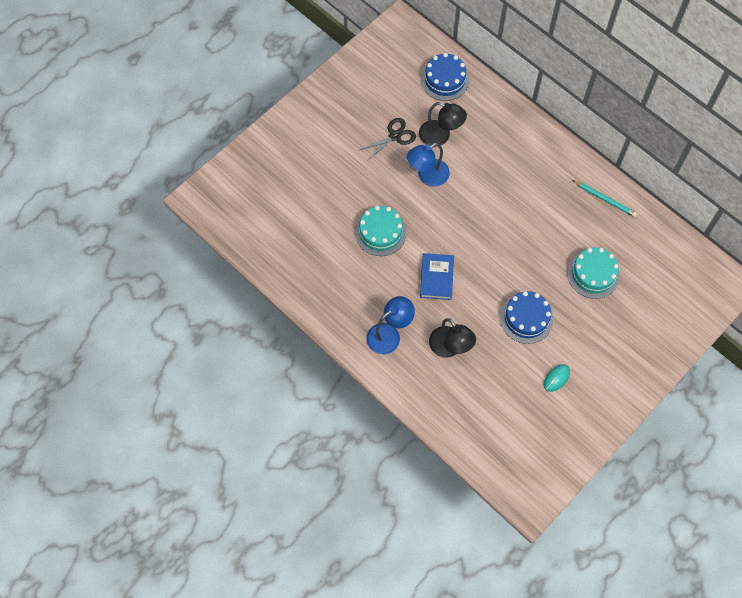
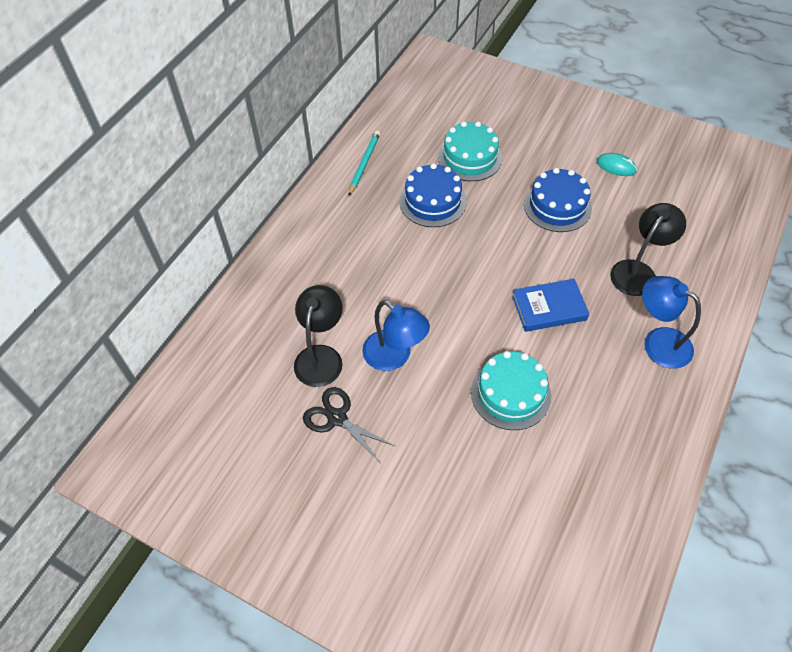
camera: 105 degrees left, 10 degrees down
blue cake [421,53,469,101] -> blue cake moved to [400,163,467,227]

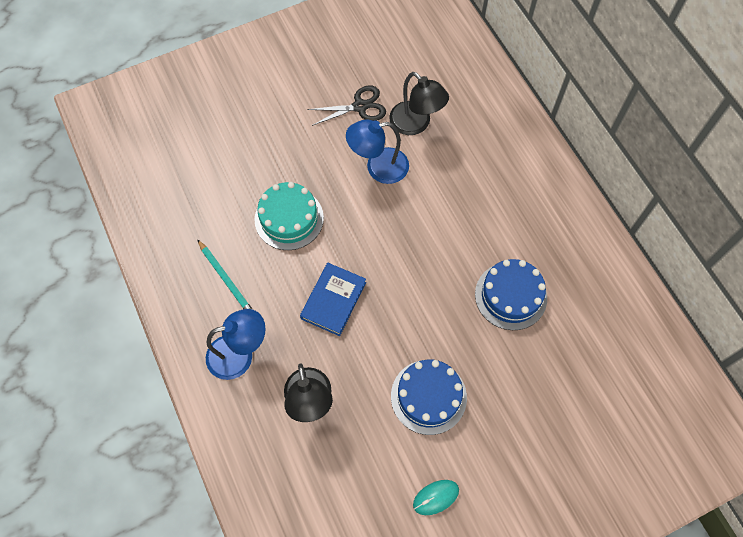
camera: 125 degrees right, 10 degrees up
turquoise pencil [349,130,380,196] -> turquoise pencil moved to [197,239,252,309]
turquoise cake [438,121,502,181] -> none

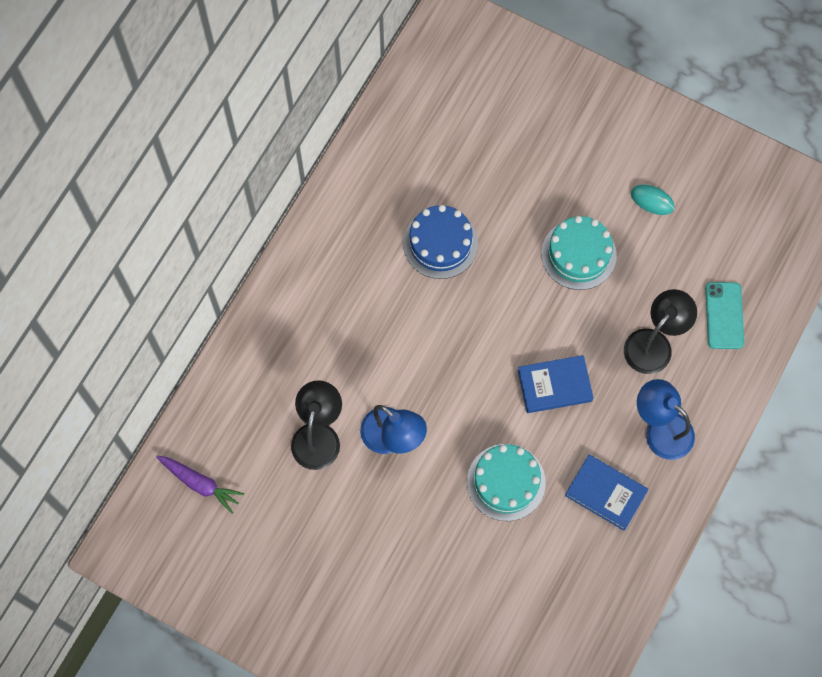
camera: 125 degrees left, 5 degrees up
turquoise pencil [197,239,252,309] -> blue book [565,455,649,531]
black scissors [307,85,386,126] -> none
blue cake [391,359,467,435] -> turquoise cake [541,216,617,290]
none -> purple carrot [156,456,244,514]
none -> turquoise phone [705,282,744,349]

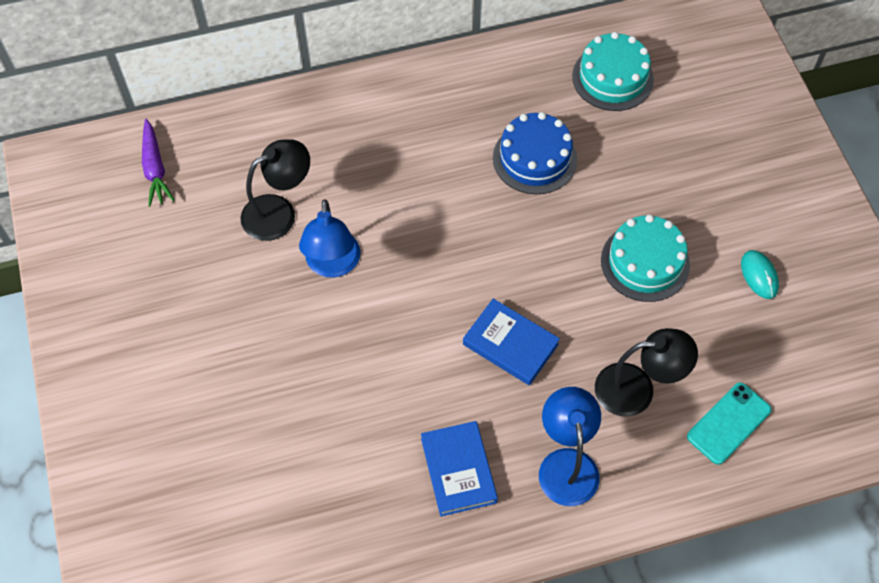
camera: 45 degrees right, 10 degrees down
turquoise cake [467,444,546,521] -> turquoise cake moved to [572,32,654,111]

